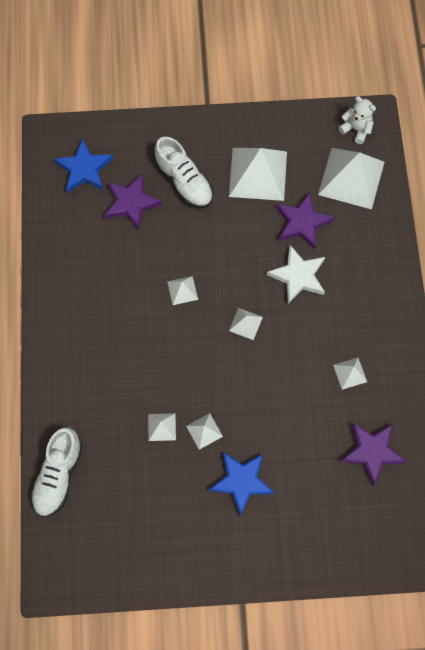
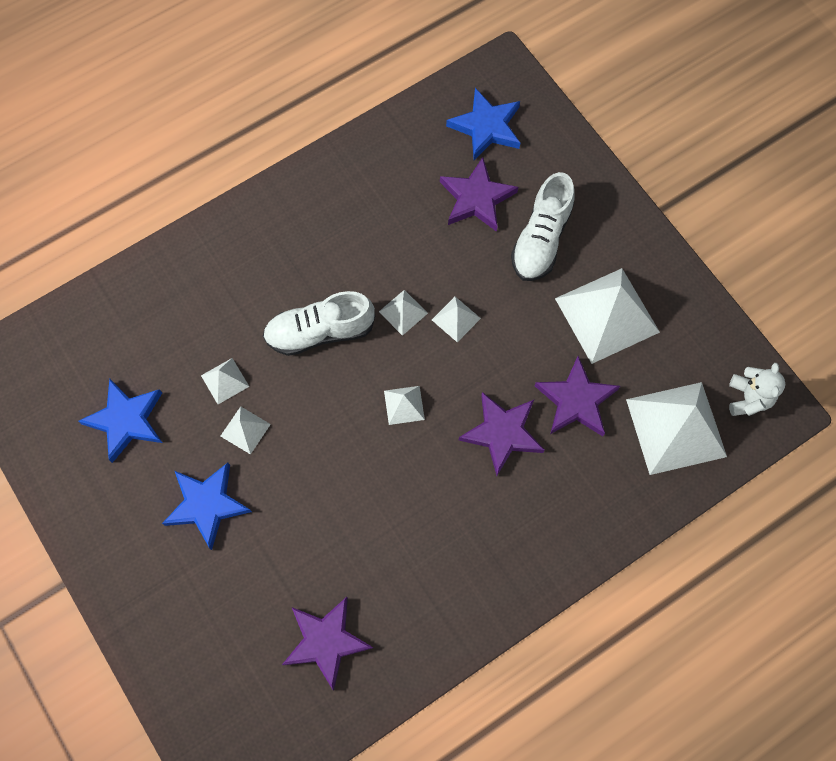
camera: 60 degrees right, 0 degrees up
white shoe [30,427,83,517] -> white shoe moved to [263,291,375,356]
white star [267,245,325,304] -> purple star [459,392,544,476]
white pyramid [333,358,367,390] -> white pyramid moved to [432,297,481,342]
none -> blue star [78,378,162,463]

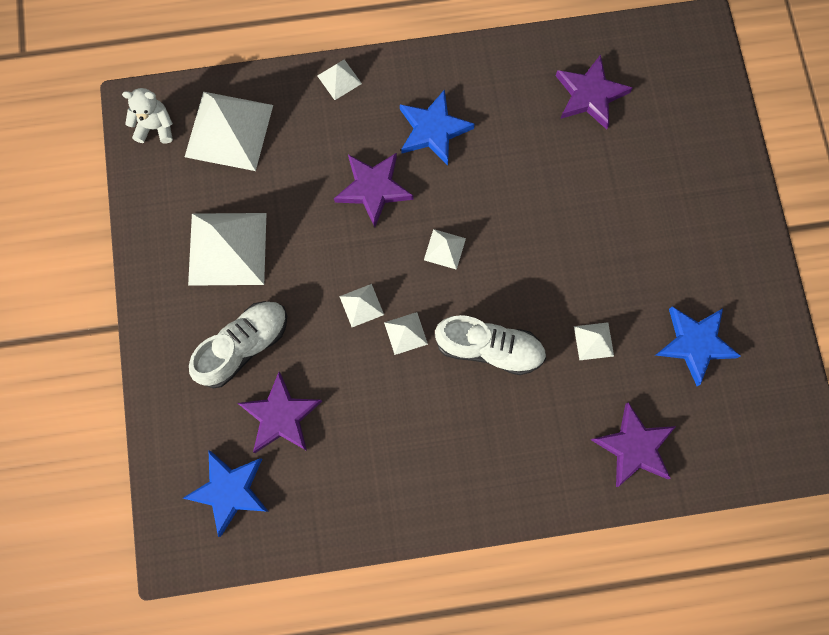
camera: 155 degrees left, 5 degrees up
blue star [162,463,252,550] -> blue star moved to [400,89,475,166]
white pyramid [221,407,271,455] -> white pyramid moved to [317,59,362,100]
purple star [535,356,620,436] -> purple star moved to [591,402,676,487]
white teddy bear [729,363,785,416] -> white teddy bear turned 60 degrees clockwise [122,88,173,144]

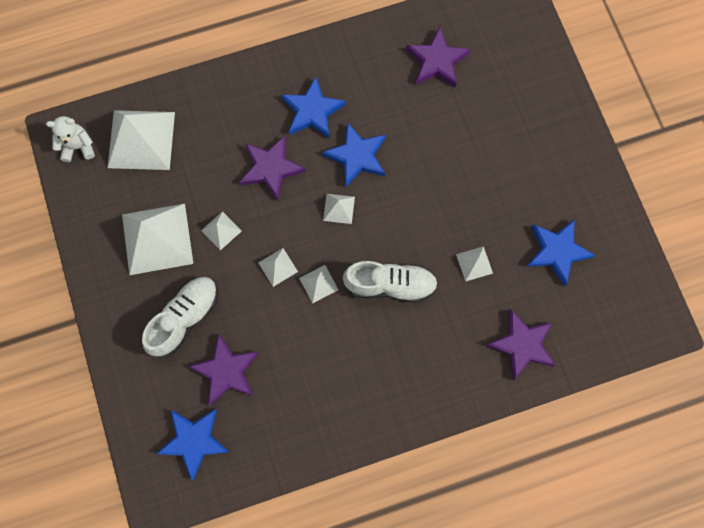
camera: 10 degrees left, 0 degrees up
white pyramid [317,59,362,100] -> white pyramid moved to [201,211,241,250]
none -> blue star [322,122,386,188]

